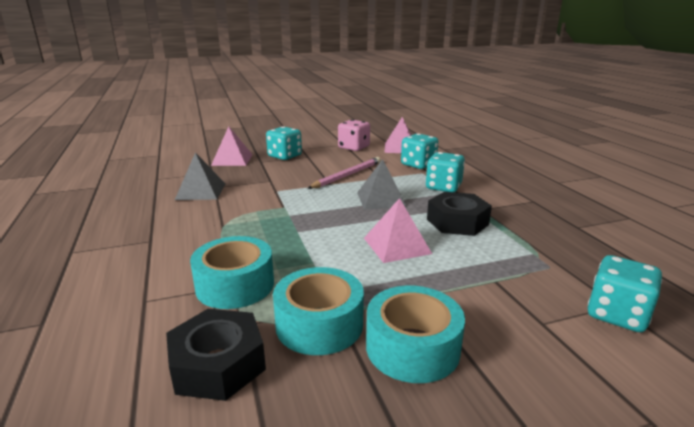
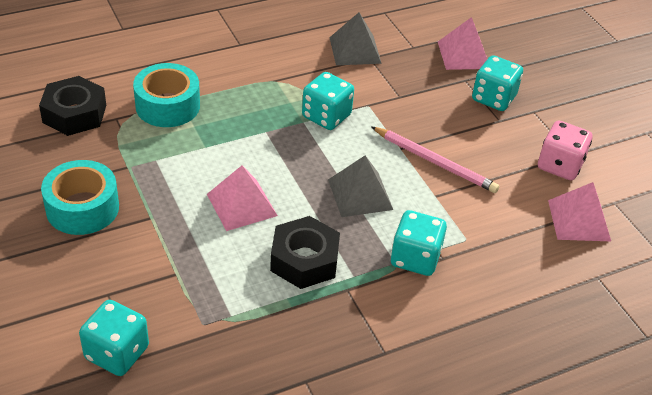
camera: 80 degrees right, 20 degrees up
turquoise tape [273,267,364,355] -> none
turquoise dice [401,133,439,169] -> turquoise dice moved to [302,72,354,130]

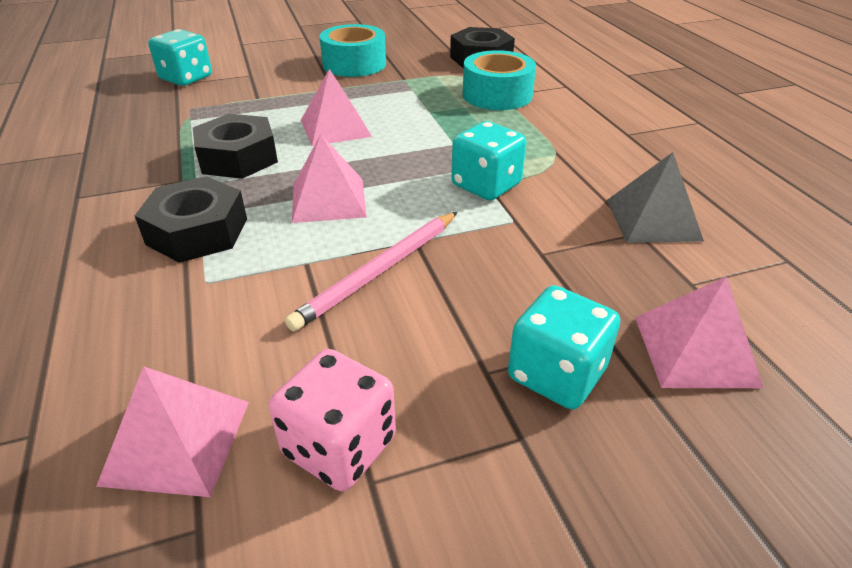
camera: 100 degrees right, 5 degrees down
grey pyramid [328,155,393,217] -> pink pyramid [292,134,367,223]
turquoise dice [391,210,447,276] -> black nut [135,176,247,263]

